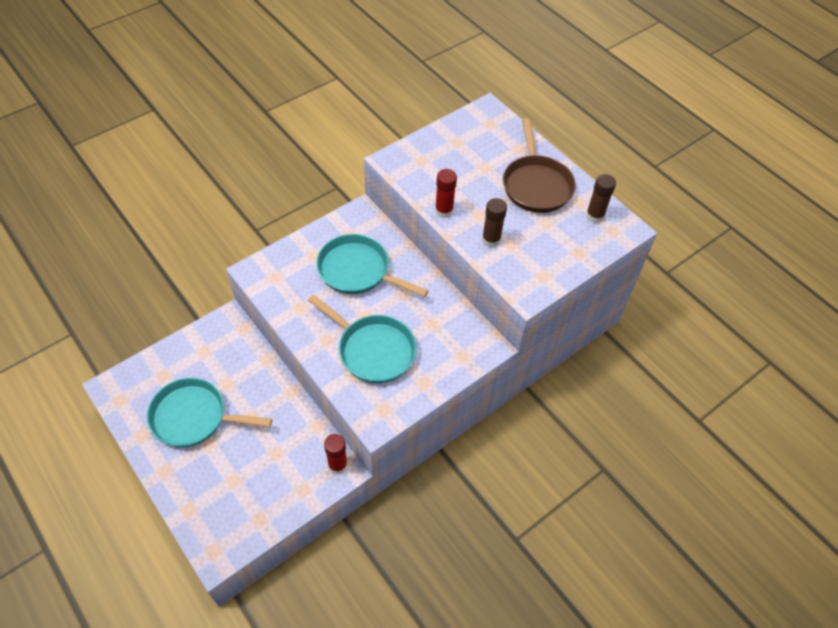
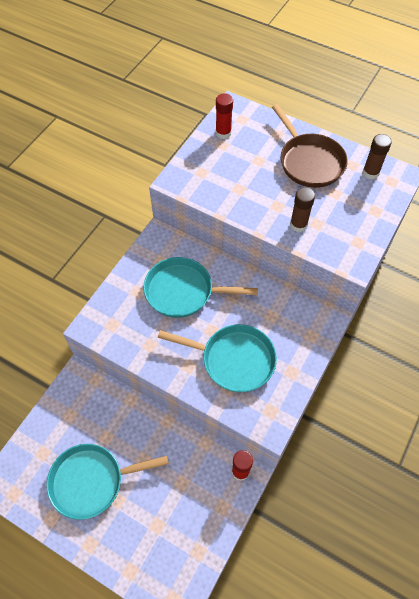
camera: 20 degrees left, 5 degrees up
red glue stick [435,169,457,218] -> red glue stick moved to [216,93,233,139]

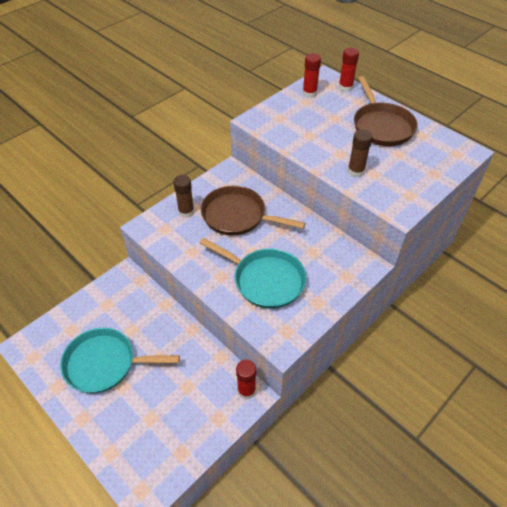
camera: 15 degrees right, 10 degrees down
turquoise pan [143,257,258,318] -> brown pan [201,185,306,236]
brown glue stick [363,134,392,179] -> brown glue stick moved to [173,175,194,218]
none -> red glue stick [339,48,359,92]

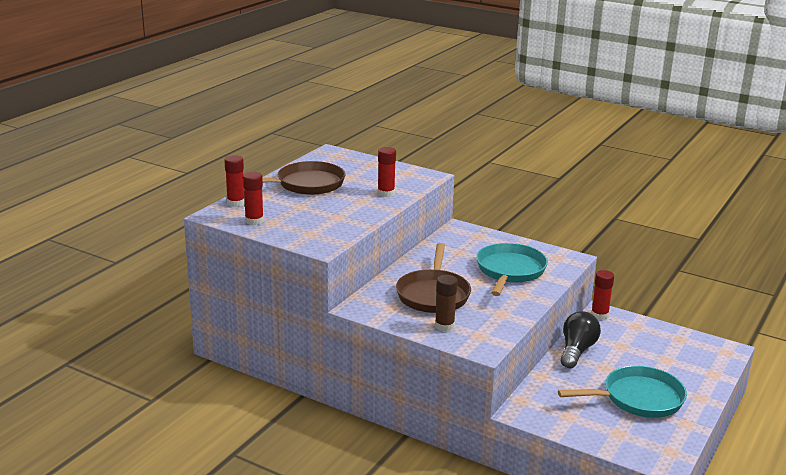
camera: 105 degrees left, 25 degrees down
turquoise pan [60,328,180,393] -> turquoise pan turned 90 degrees counterclockwise [558,365,687,418]
brown glue stick [348,129,373,177] -> red glue stick [378,147,396,197]
none -> black light bulb [560,311,601,368]

